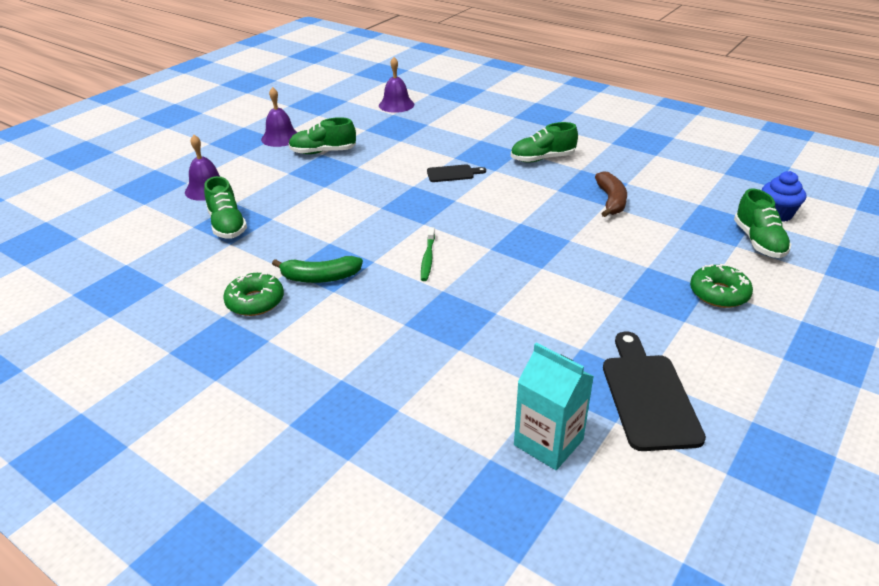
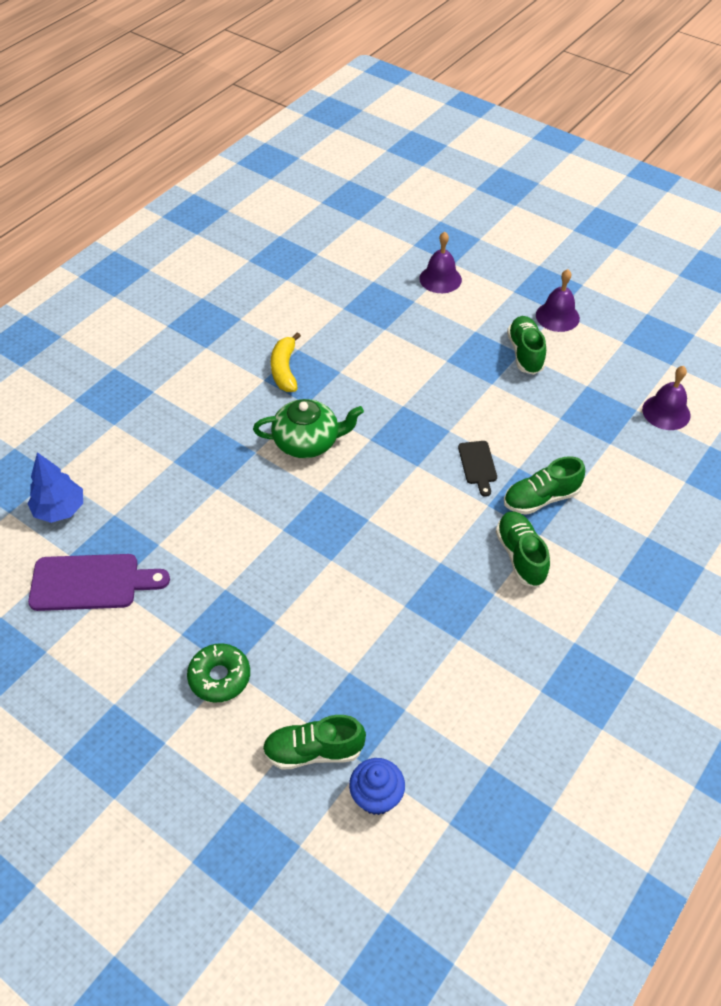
camera: 90 degrees right, 15 degrees up
green shoe [204,176,247,239] -> green shoe moved to [504,456,585,515]
green donut [223,273,284,316] -> none
green banana [272,256,363,283] -> yellow banana [271,332,301,392]
green toothbrush [421,227,435,281] -> green teapot [253,399,364,458]
turquoise carton [514,343,594,470] -> blue tree [28,452,83,523]
brown banana [595,171,627,217] -> none
black cutting board [603,331,706,451] -> purple cutting board [28,554,170,611]

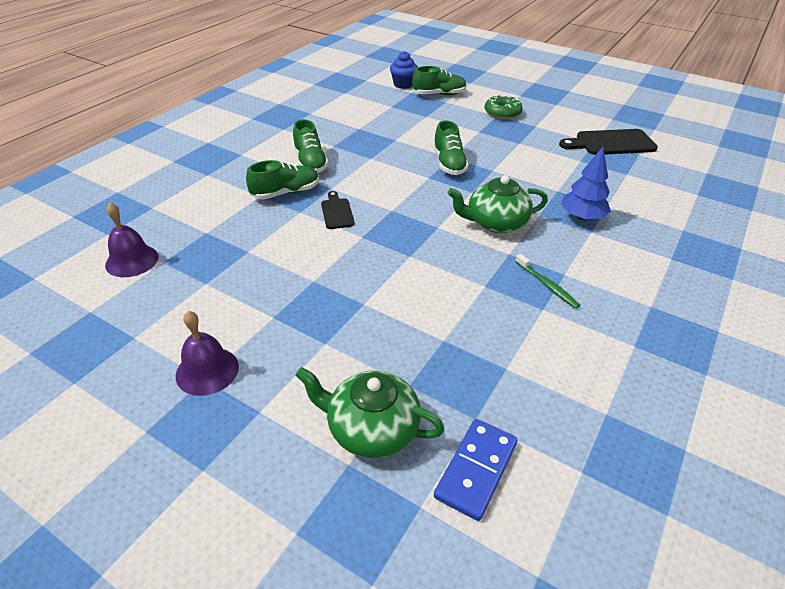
camera: 175 degrees right, 10 degrees down
blue tree [28,452,83,523] -> blue tree moved to [561,147,611,220]
purple cutting board [28,554,170,611] -> black cutting board [559,129,658,155]
yellow banana [271,332,301,392] -> green toothbrush [515,254,581,309]
purple bell [419,231,462,293] -> green teapot [295,367,444,458]
green shoe [507,316,546,375] -> green shoe moved to [433,120,469,175]
none -> blue domino [434,419,518,521]

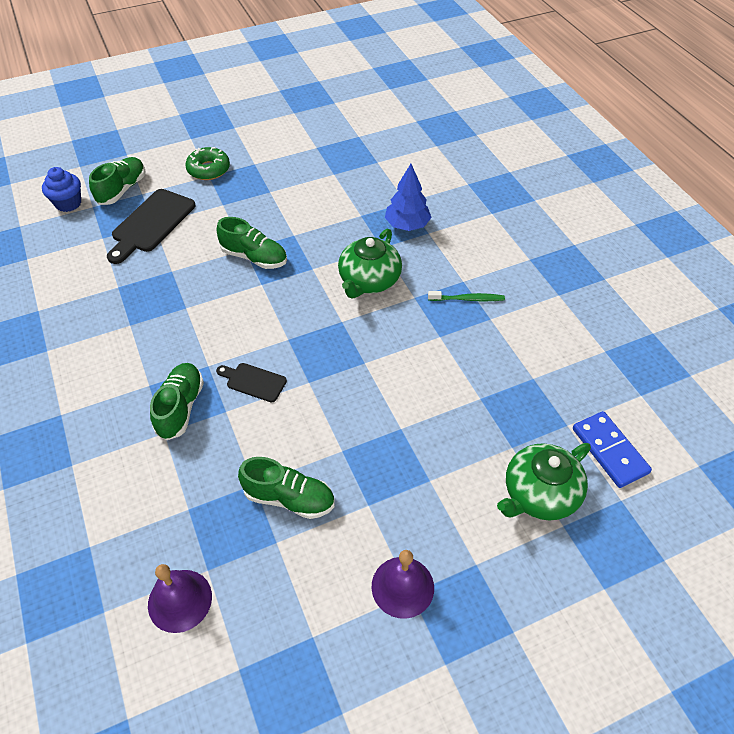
camera: 55 degrees left, 10 degrees up
green shoe [293,119,329,173] -> green shoe moved to [238,457,334,519]
black cutting board [559,129,658,155] -> black cutting board moved to [107,189,195,264]

